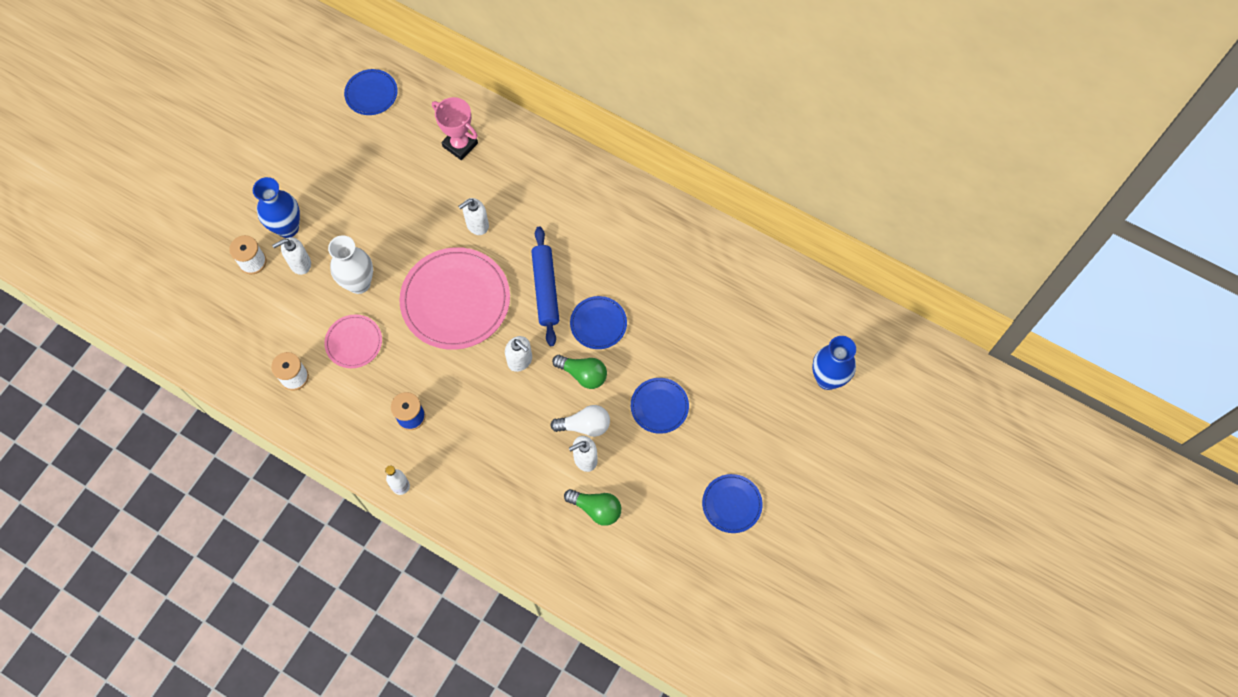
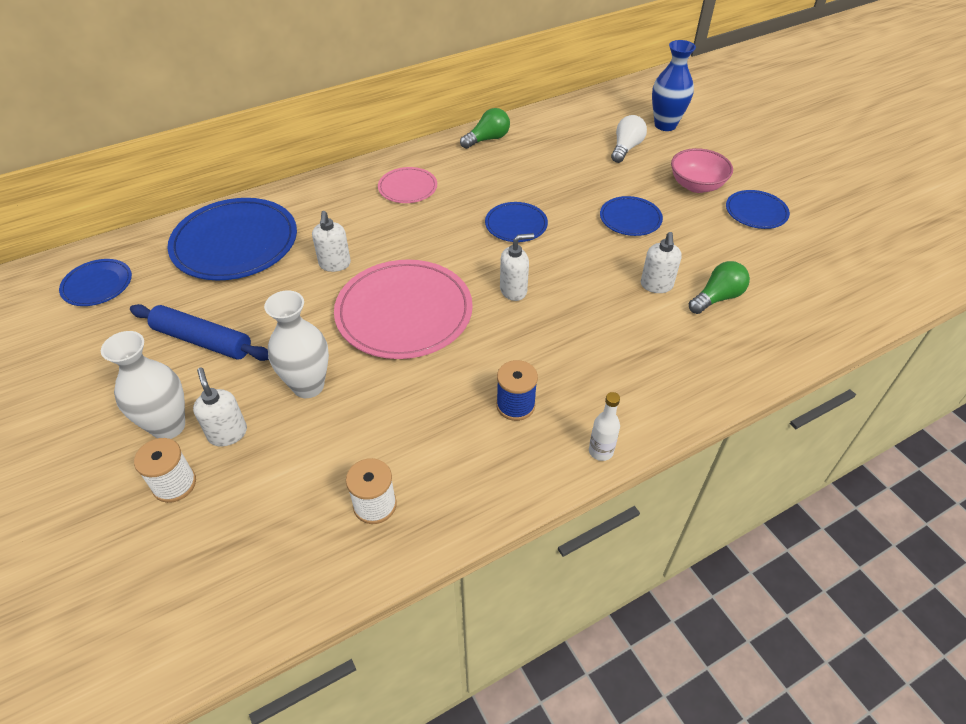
camera: 60 degrees left, 20 degrees down
blue vase [253,177,300,238] -> white vase [101,331,185,439]
white soap dispenser [272,237,311,275] -> white soap dispenser turned 150 degrees clockwise [193,367,247,446]
pink plate [324,315,382,368] -> pink plate moved to [378,167,437,203]
pink trophy [432,97,478,160] -> blue plate [167,198,297,280]
blue rolling pin [531,227,559,346] -> blue rolling pin moved to [130,304,269,361]
white light bulb [550,405,610,437] -> white light bulb moved to [611,115,647,163]
green light bulb [552,355,607,389] -> green light bulb moved to [460,108,510,149]
none -> pink bowl [671,148,733,193]

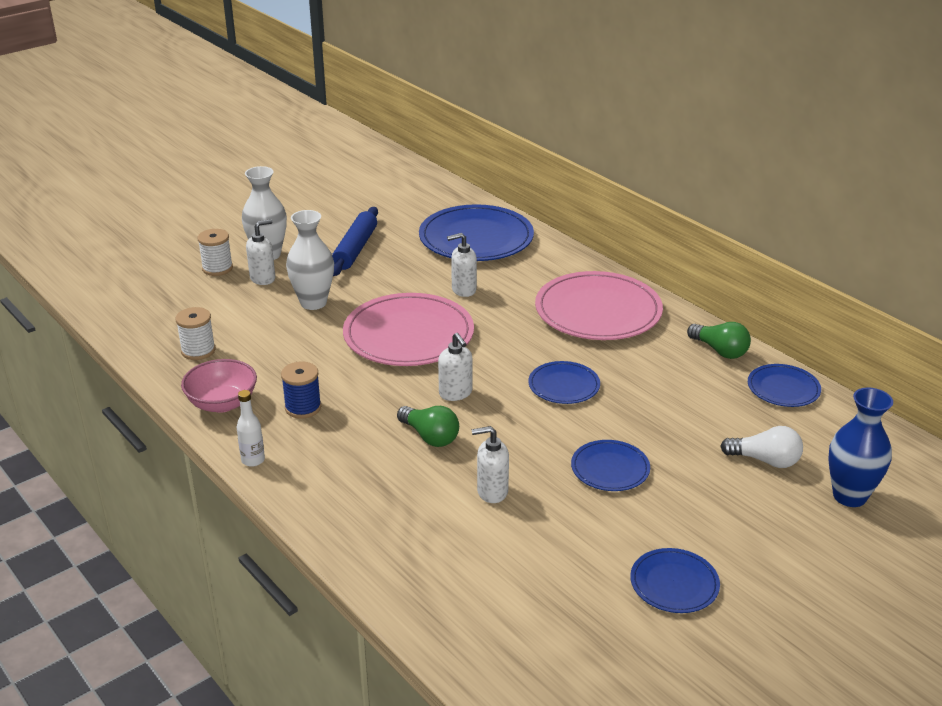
camera: 80 degrees right, 15 degrees down
blue plate [59,259,132,306] -> blue plate moved to [748,364,821,407]
pink plate [378,167,437,203] -> pink plate [535,271,663,340], size x1.94
pink bowl [671,148,733,193] -> pink bowl moved to [181,359,257,413]
green light bulb [689,261,750,314] -> green light bulb moved to [397,406,459,447]

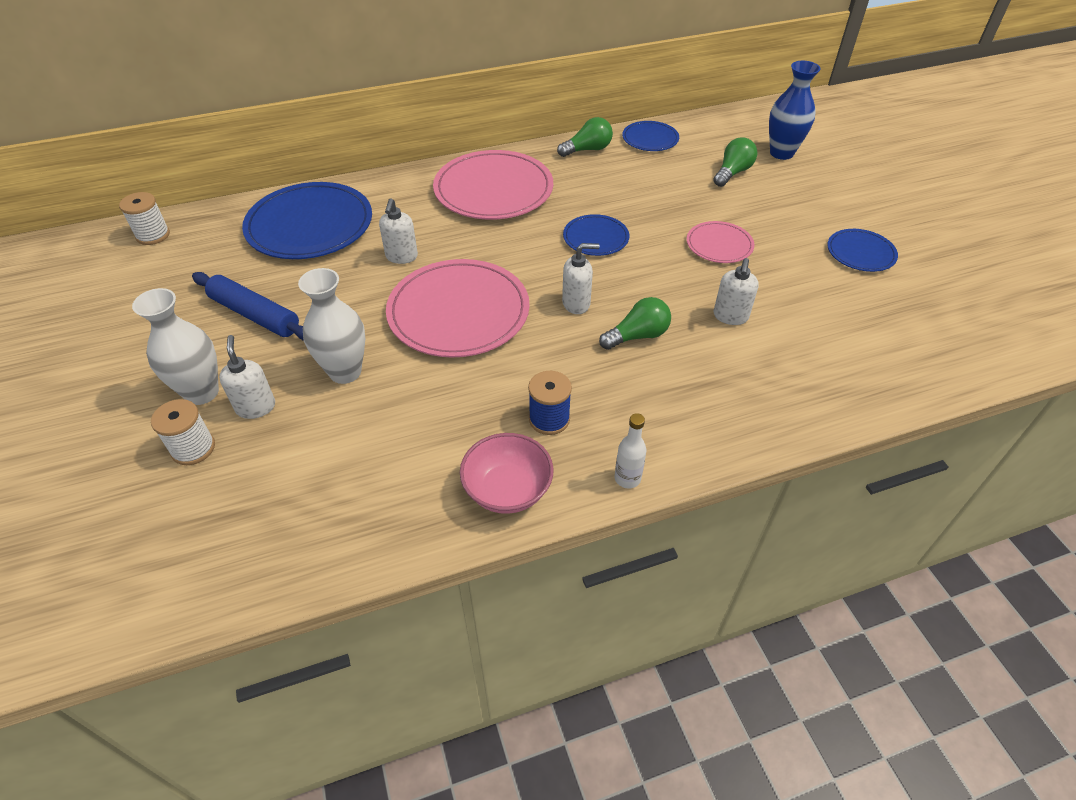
camera: 70 degrees left, 15 degrees up
white spool [176,307,216,360] -> white spool moved to [119,192,170,245]
blue plate [571,440,650,491] -> pink plate [687,221,754,263]
white light bulb [720,426,803,468] -> green light bulb [713,137,757,187]

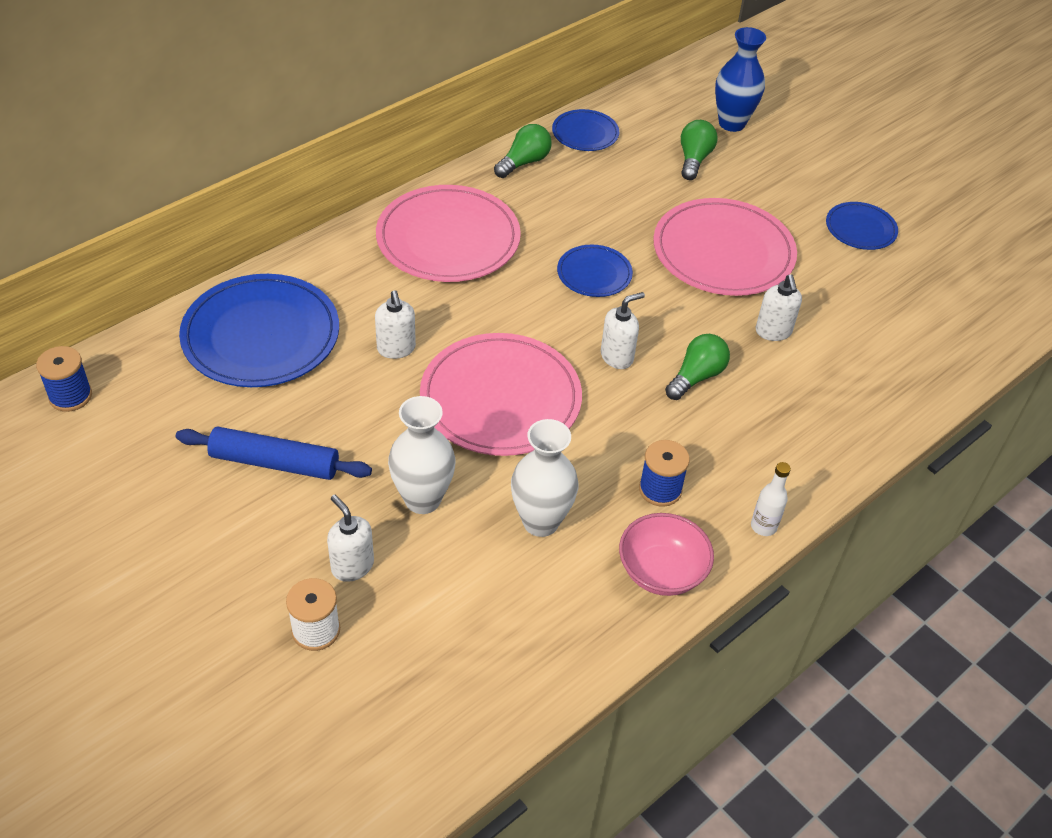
camera: 25 degrees left, 0 degrees up
white spool [119,192,170,245] -> blue spool [36,346,92,412]
white vase [132,288,219,405] -> white vase moved to [511,419,578,537]
pink plate [687,221,754,263] -> pink plate [653,198,797,296], size x1.94

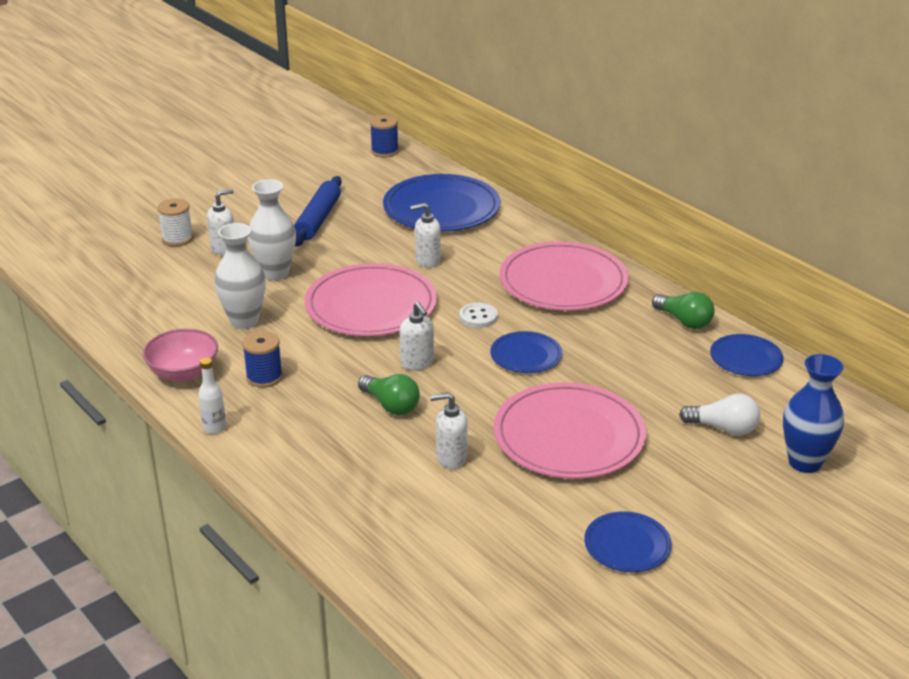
camera: 95 degrees right, 15 degrees down
green light bulb [681,120,718,180] -> white light bulb [679,394,760,435]
none -> white button [459,302,498,328]

